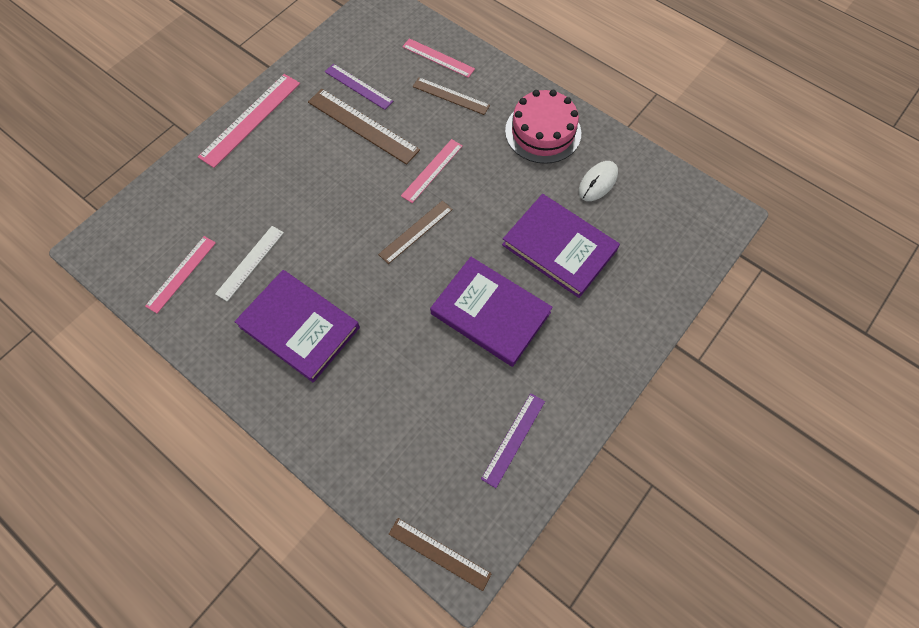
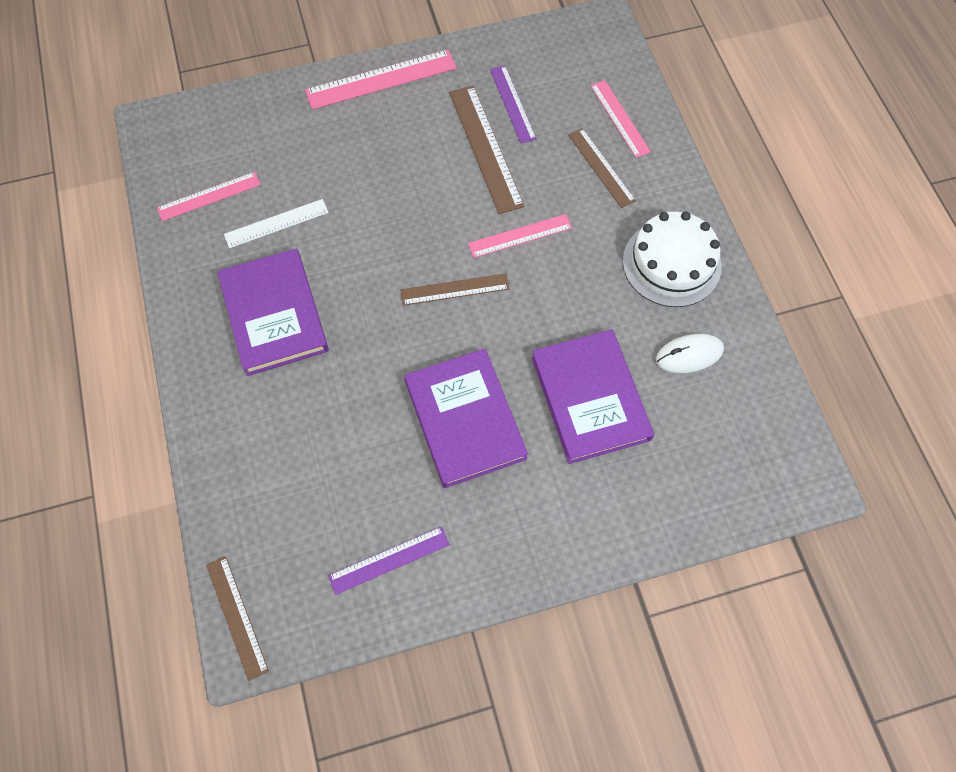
camera: 35 degrees right, 0 degrees up
pink cake [505,90,581,164] -> white cake [623,212,722,307]

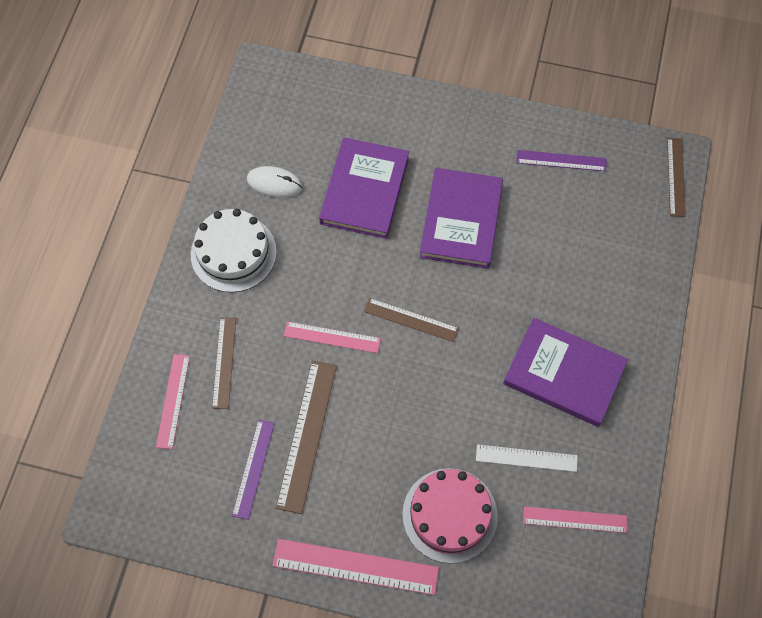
camera: 150 degrees left, 0 degrees up
purple book [217,249,329,376] -> purple book turned 75 degrees counterclockwise [503,318,628,427]
none -> pink cake [402,468,498,563]

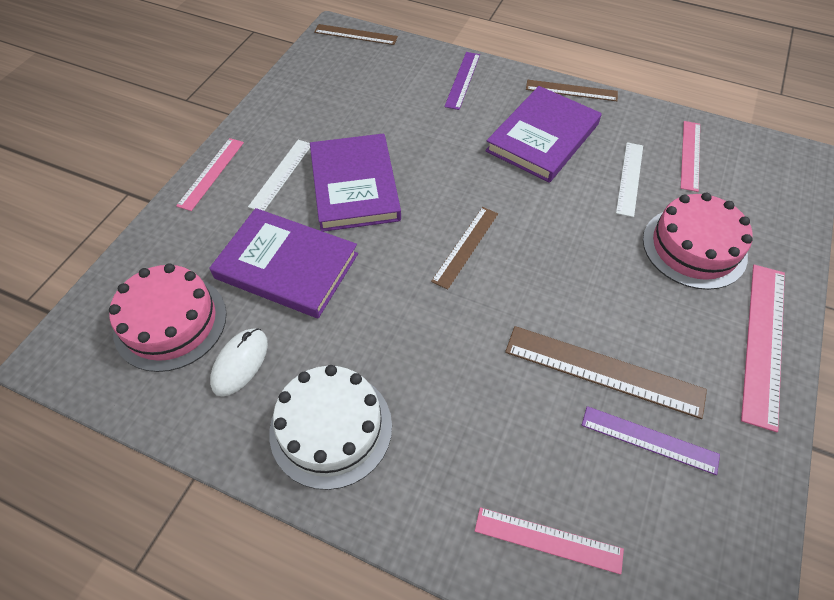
camera: 80 degrees left, 10 degrees down
brown ruler [212,317,236,409] -> brown ruler moved to [526,80,618,101]
pink ruler [284,321,381,353] -> pink ruler moved to [176,138,244,211]
purple book [420,168,503,269] -> purple book turned 60 degrees clockwise [310,134,401,232]
purple ruler [516,150,607,172] -> purple ruler moved to [444,52,480,110]
none -> pink cake [109,263,227,372]
none -> white ruler [248,140,310,211]

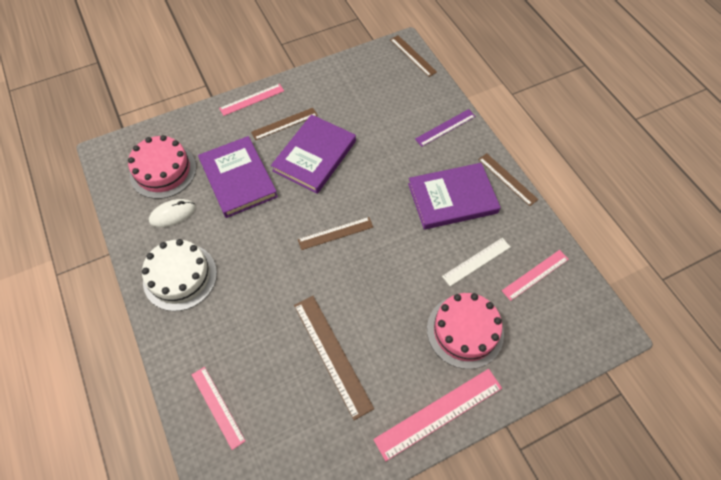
camera: 40 degrees right, 5 degrees up
white ruler [248,140,310,211] -> brown ruler [251,108,318,140]
purple ruler [582,406,720,475] -> none

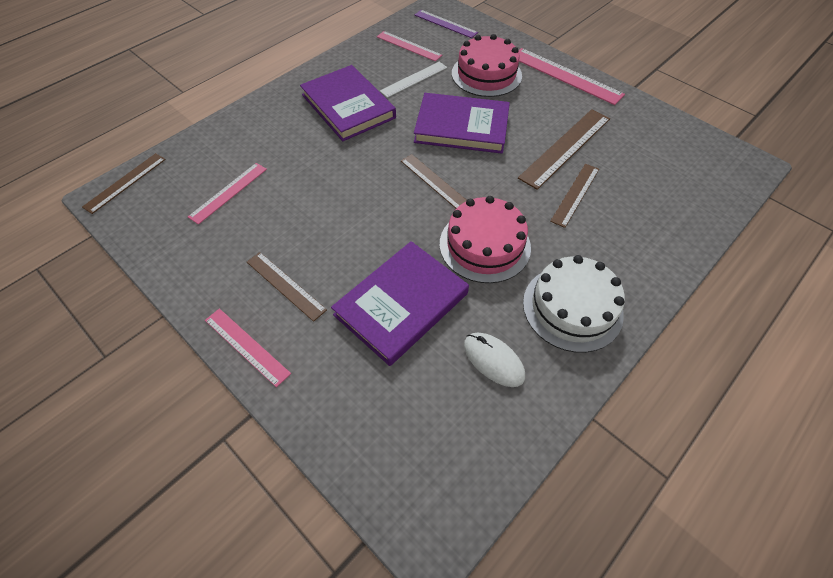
camera: 110 degrees left, 5 degrees down
pink cake [128,135,196,199] -> pink cake moved to [440,196,531,283]
pink ruler [192,367,245,450] -> pink ruler moved to [188,163,267,224]
purple book [271,114,356,194] -> purple book moved to [414,93,510,154]
purple ruler [415,109,476,147] -> purple ruler moved to [415,10,478,38]
white ruler [442,238,510,286] -> white ruler turned 75 degrees counterclockwise [380,62,447,98]
brown ruler [478,153,539,206] -> brown ruler moved to [550,164,599,228]

